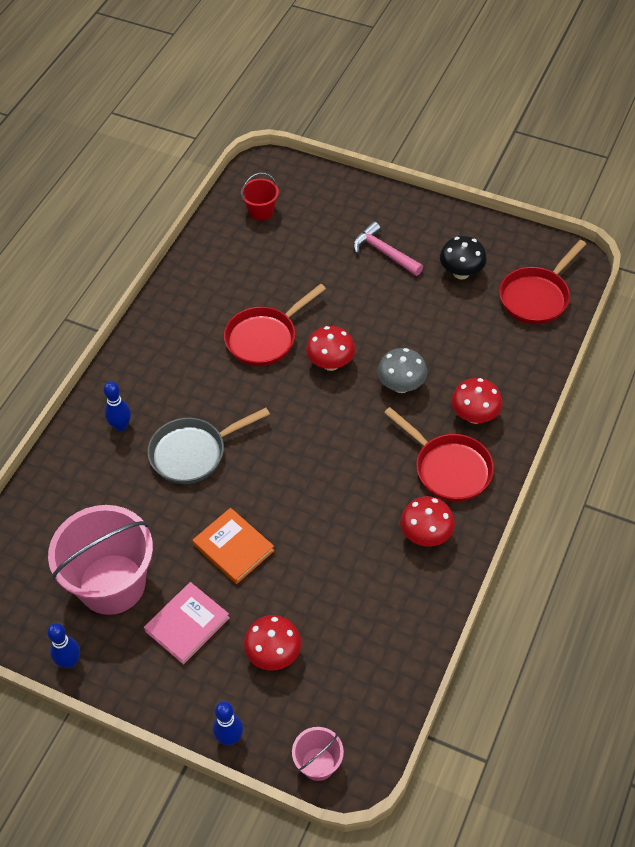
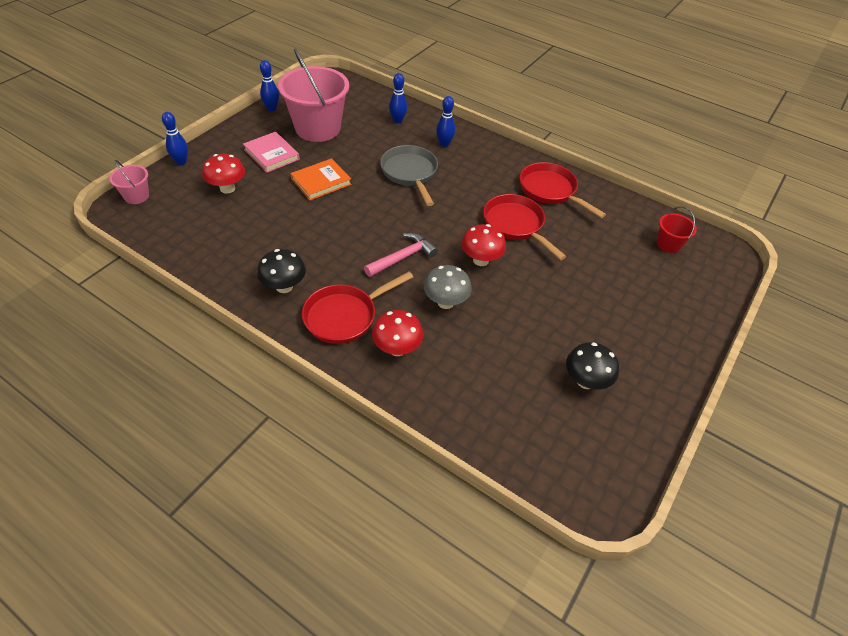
camera: 95 degrees right, 5 degrees down
pink hammer [353,221,423,276] -> pink hammer moved to [364,233,438,277]
red mushroom [400,496,455,547] -> black mushroom [257,249,306,293]
red pan [499,240,586,324] -> red pan moved to [520,162,606,218]
none -> blue bowling pin [389,73,407,124]

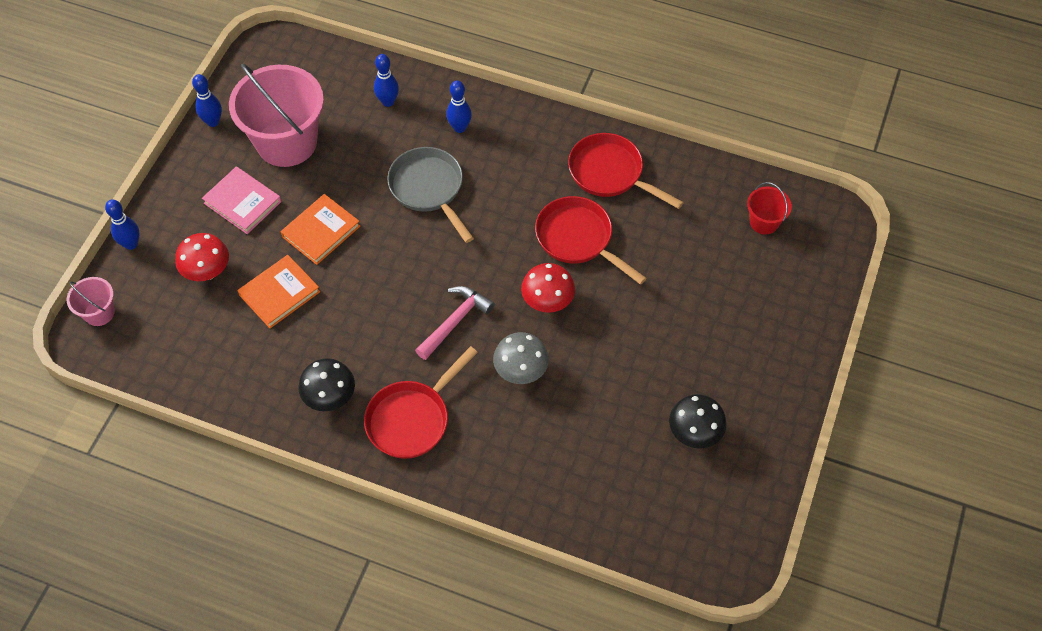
camera: 10 degrees left, 10 degrees up
red mushroom [372,310,423,356] -> none
none -> orange book [237,255,320,328]

